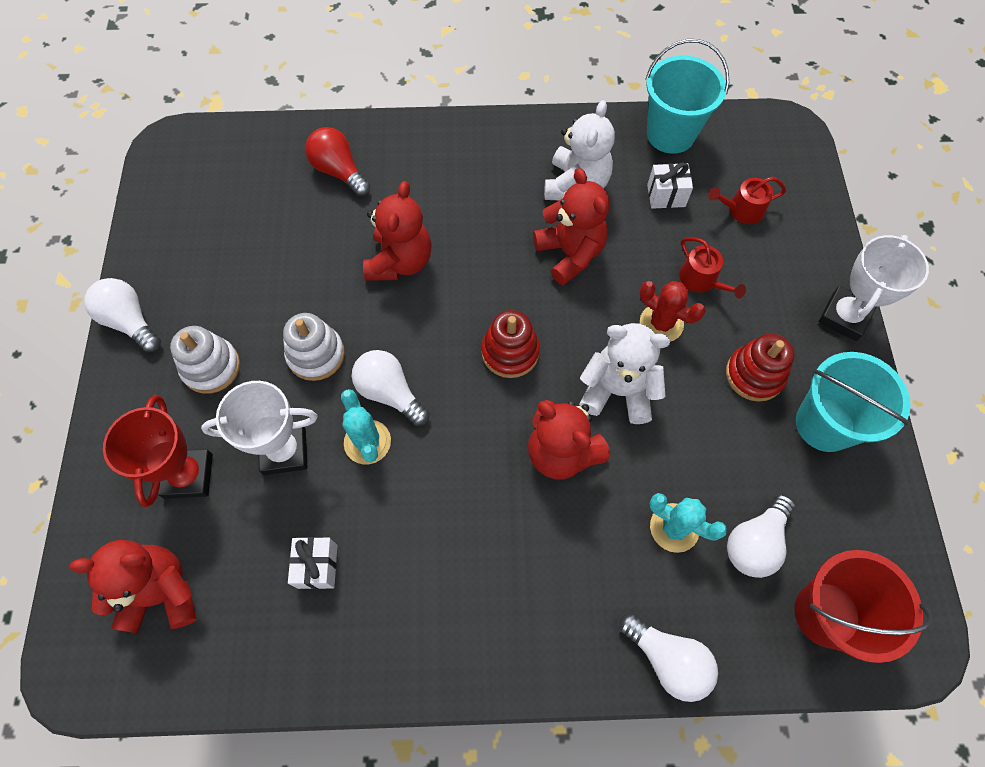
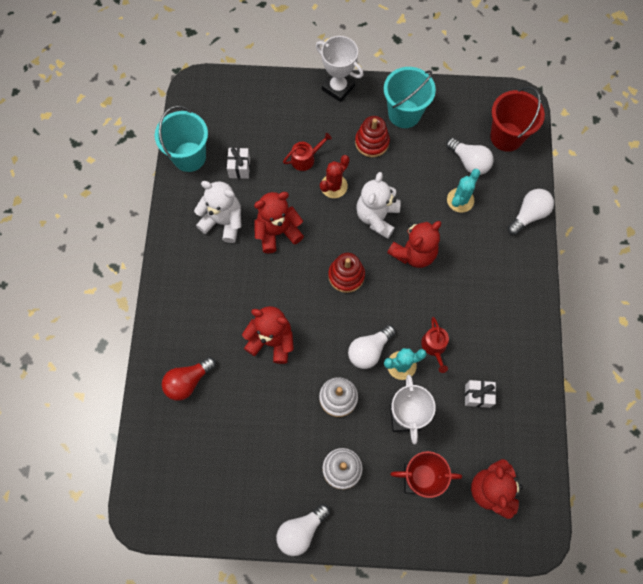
camera: 85 degrees left, 5 degrees up
red watering can [708,177,786,224] -> red watering can moved to [421,317,449,373]

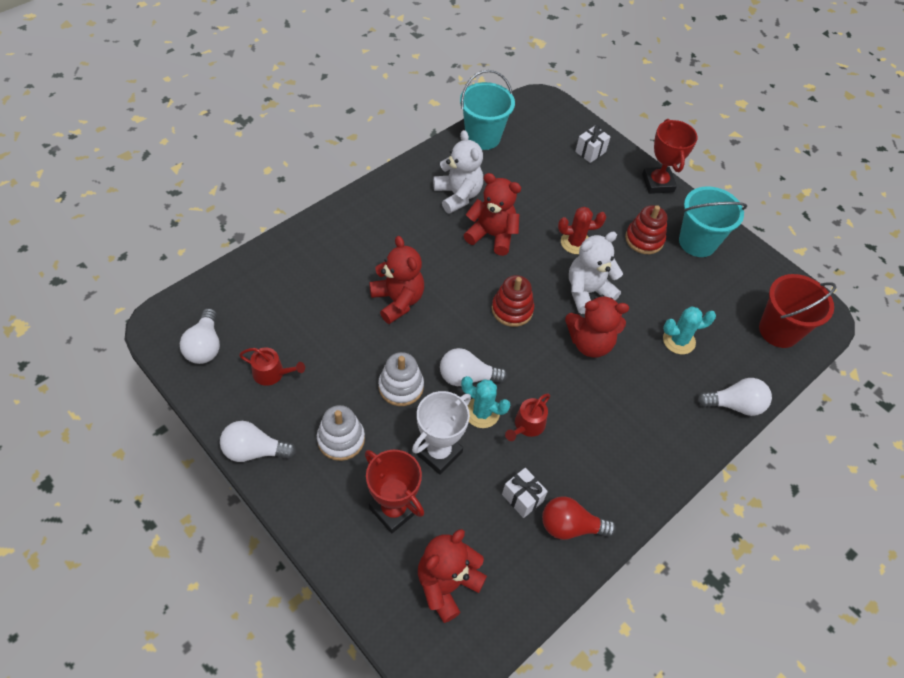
camera: 40 degrees right, 15 degrees down
red light bulb [162,357,216,401] -> red light bulb moved to [542,496,616,540]
white gift [227,148,250,179] -> white gift moved to [575,125,610,163]
red watering can [283,133,332,171] -> red watering can moved to [239,348,305,386]
white trophy [316,36,364,102] -> red trophy [642,119,698,194]
white light bulb [446,138,493,175] -> white light bulb moved to [180,308,220,364]

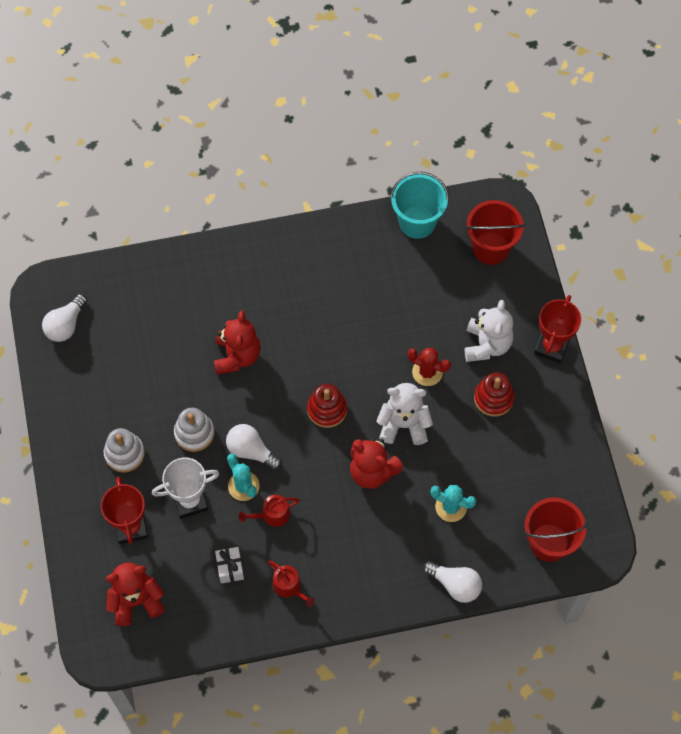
camera: 35 degrees right, 10 degrees up
white light bulb [220,421,297,462] -> none
red watering can [239,348,305,386] -> red watering can moved to [268,561,315,607]
white teddy bear [433,130,483,214] -> white teddy bear moved to [464,300,513,362]
red teddy bear [464,173,521,256] -> none
red light bulb [542,496,616,540] -> none
white gift [575,125,610,163] -> none
turquoise bucket [679,186,747,257] -> none
none -> red bucket [466,200,525,265]

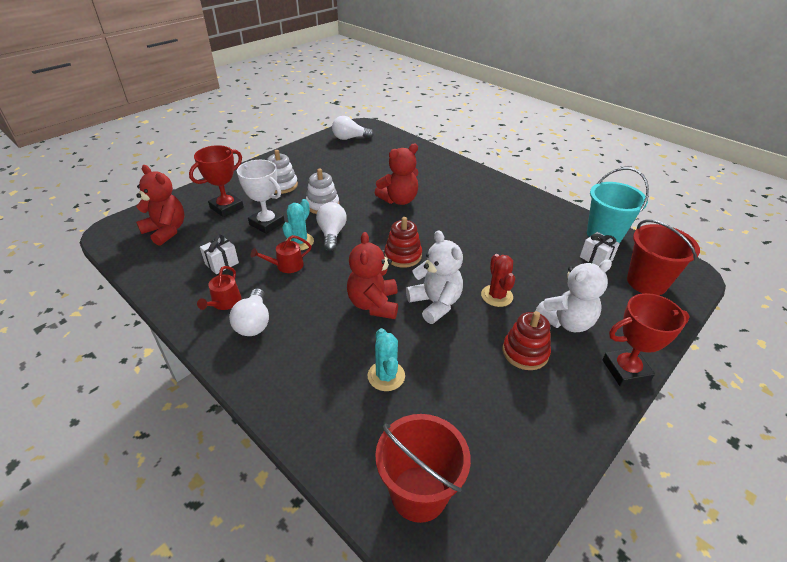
camera: 55 degrees right, 25 degrees down
red watering can [239,495,299,527] -> red watering can turned 60 degrees counterclockwise [251,235,312,273]
white light bulb [423,561,482,603] -> white light bulb moved to [229,288,269,336]
none -> white gift [580,232,620,266]

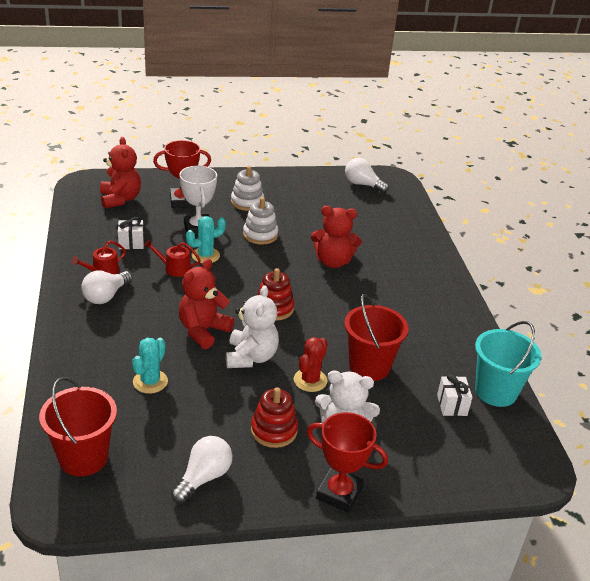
camera: 35 degrees right, 5 degrees down
white light bulb [316,202,347,251] -> white light bulb moved to [171,436,232,503]
red bucket [627,219,700,295] -> red bucket moved to [344,294,409,381]

